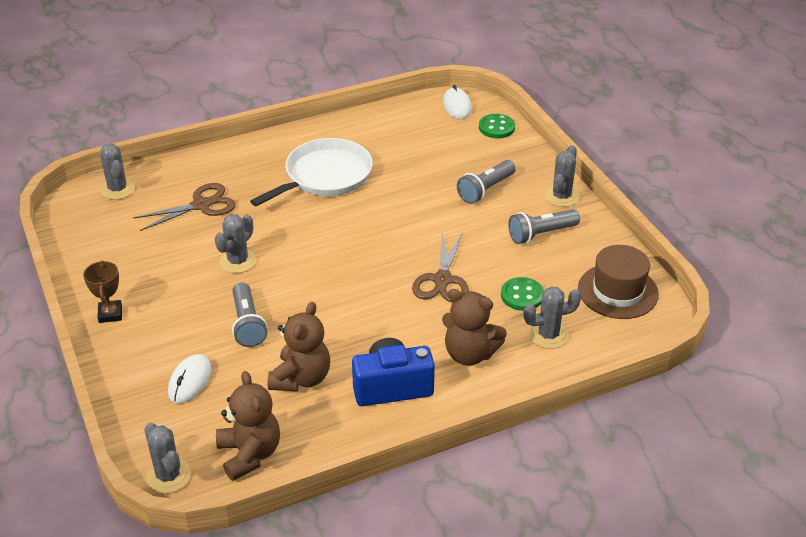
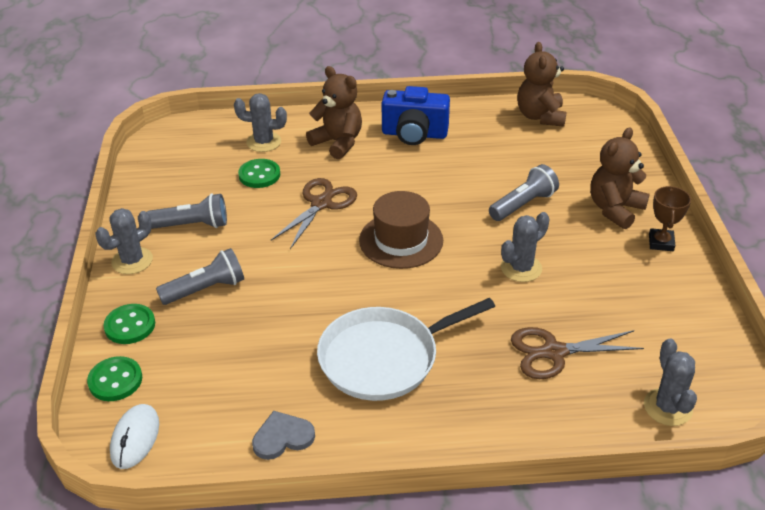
camera: 160 degrees left, 0 degrees up
grey cactus [144,423,191,493] -> none
white mouse [168,354,212,403] -> none
grey flashlight [232,282,267,347] -> grey flashlight turned 45 degrees clockwise [489,164,559,221]
brown teddy bear [267,302,330,392] -> brown teddy bear moved to [590,127,650,229]
brown hat [578,245,659,319] -> brown hat moved to [359,191,443,269]
none -> green button [104,304,155,344]
none -> grey heart [252,411,315,460]

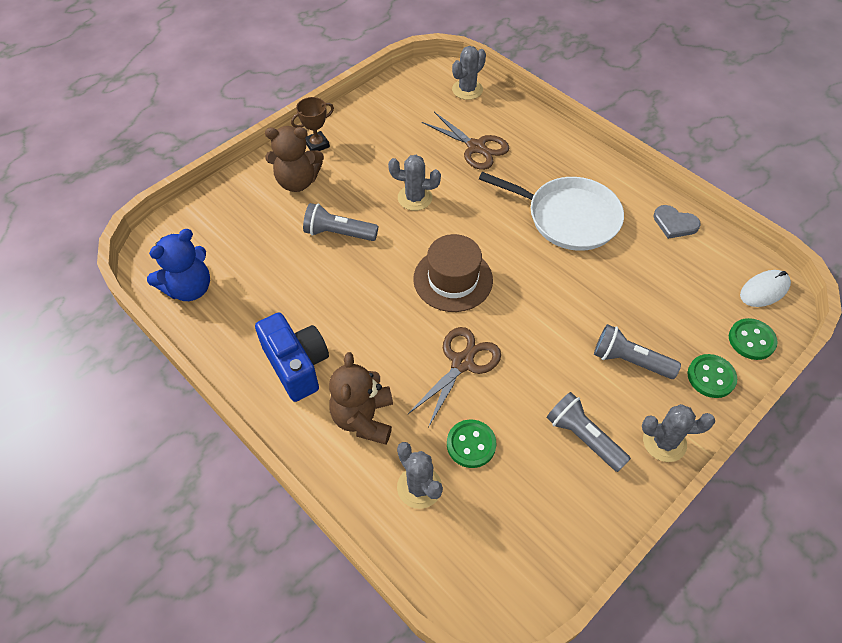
camera: 130 degrees left, 15 degrees up
brown scissors [271,178,357,249] -> brown scissors turned 135 degrees clockwise [408,327,501,428]
brown teddy bear [517,42,567,127] -> blue teddy bear [147,229,210,301]

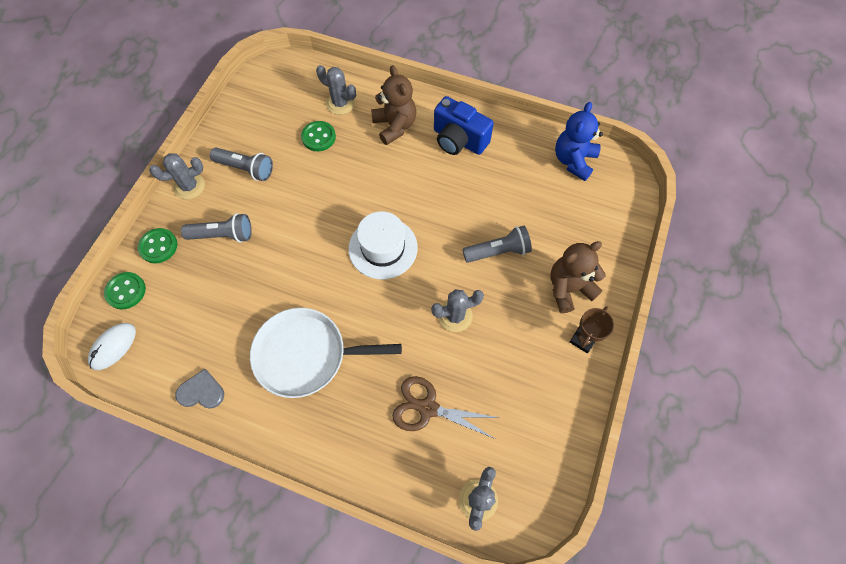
camera: 155 degrees right, 10 degrees up
brown scissors [408,327,501,428] -> none
brown hat [413,234,493,312] -> white hat [348,211,418,279]

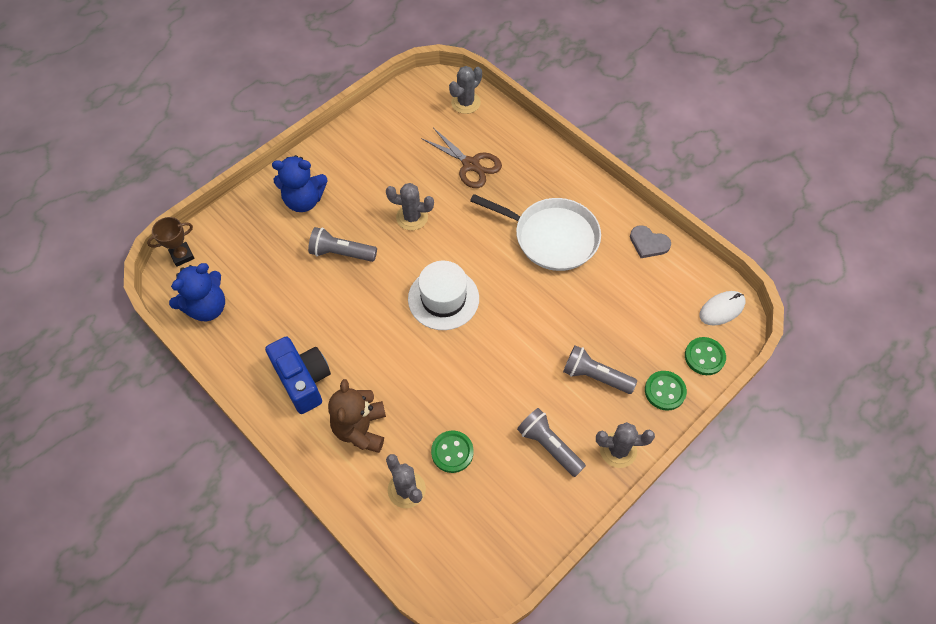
camera: 155 degrees left, 5 degrees down
brown teddy bear [550,241,606,313] -> blue teddy bear [272,155,328,212]
brown trophy [570,306,614,353] -> brown trophy moved to [147,217,195,267]

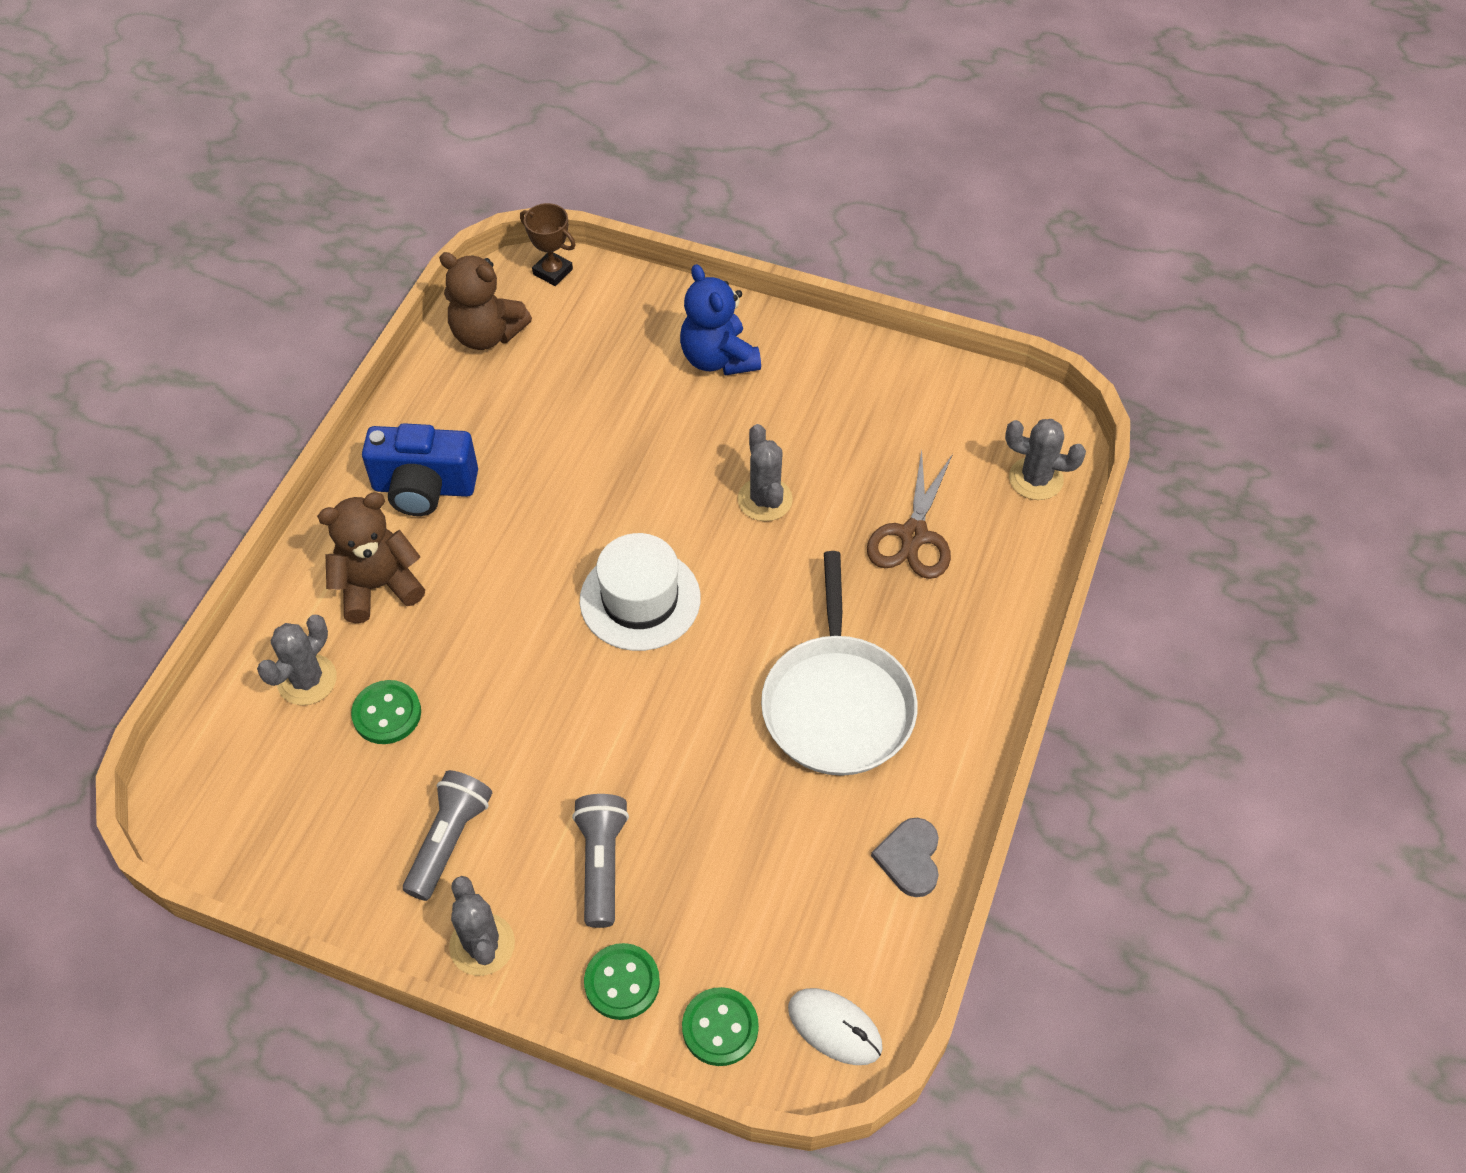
camera: 65 degrees right, 5 degrees down
blue teddy bear [169,263,225,321] -> brown teddy bear [439,252,532,350]
blue camera [265,336,331,414] -> blue camera turned 60 degrees clockwise [362,423,478,516]
grey flashlight [308,227,377,262] -> none

